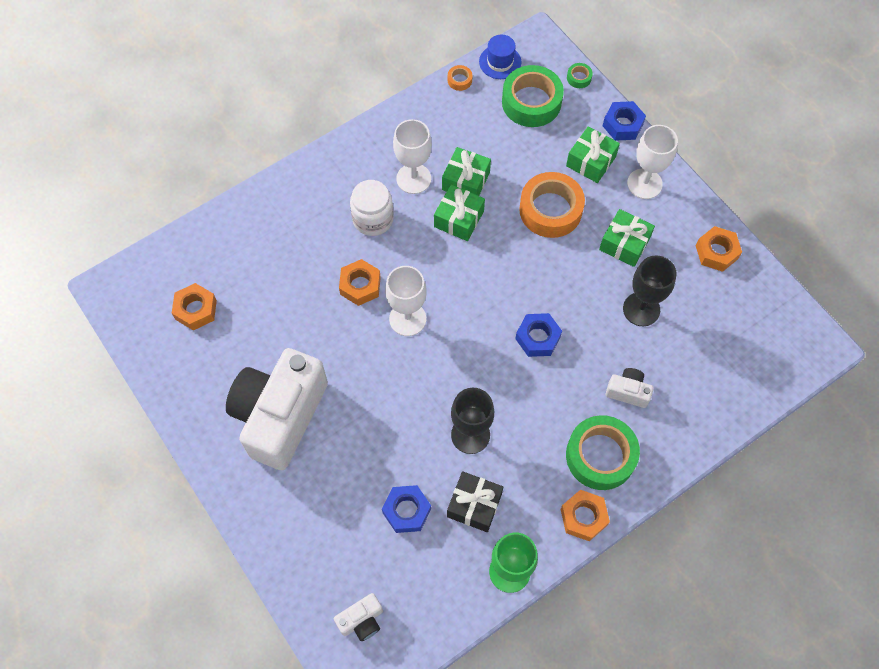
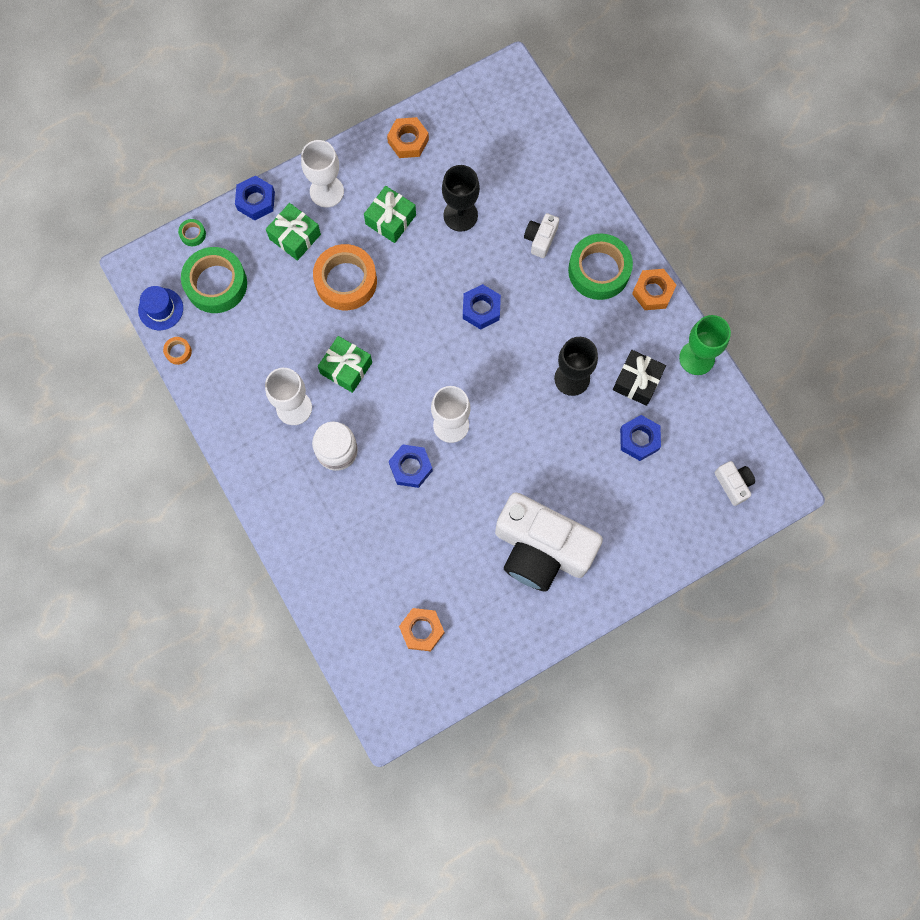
camera: 85 degrees left, 10 degrees up
orange nut [339,259,381,306] -> blue nut [389,444,433,488]
green gift [442,147,491,196] -> none

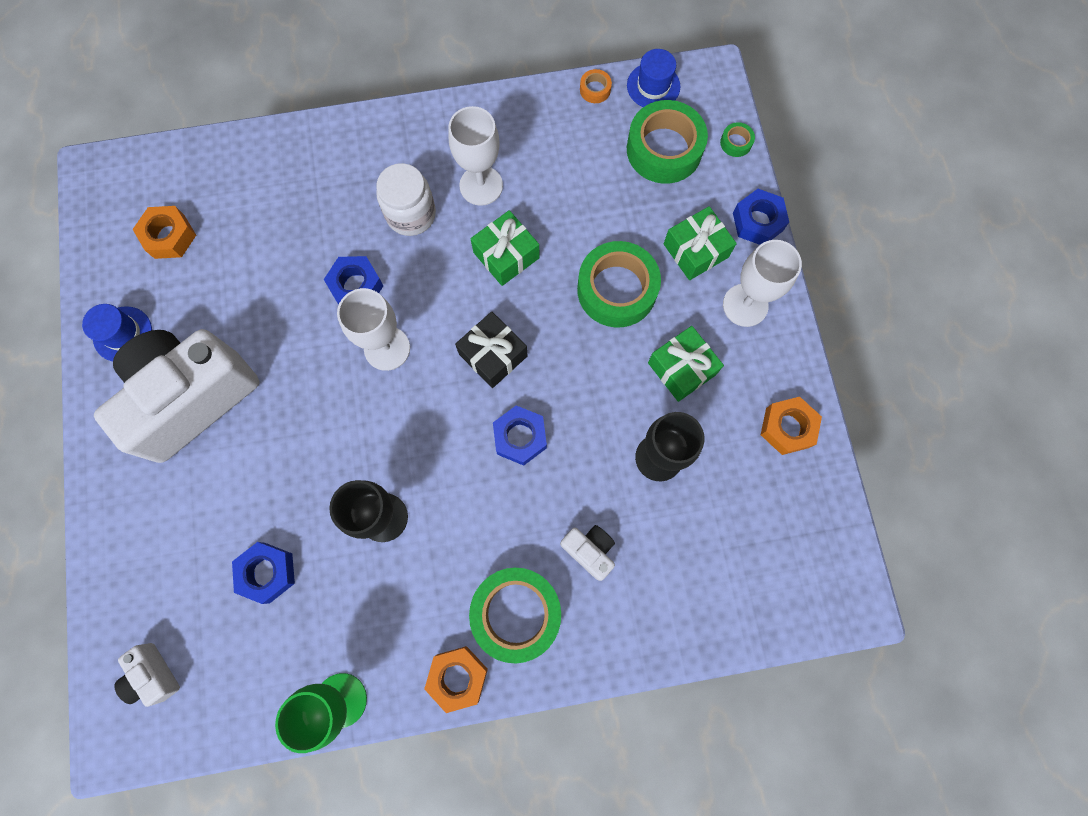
camera: 110 degrees right, 0 degrees up
orange tape [313,244,377,310] -> green tape [577,241,661,328]
black gift [613,350,666,406] -> black gift moved to [455,311,528,388]
white camera [715,461,755,506] -> white camera turned 60 degrees clockwise [114,643,180,707]
none -> blue hat [82,304,152,361]

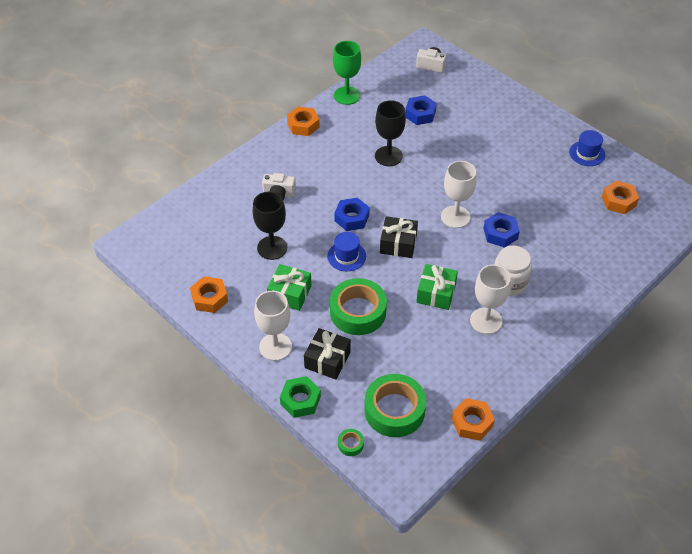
camera: 145 degrees right, 25 degrees down
white camera [94,329,259,463] -> none
green tape [469,568,561,663] -> none
orange tape [580,69,612,103] -> orange nut [452,398,495,441]
blue hat [627,49,681,107] -> blue hat moved to [327,232,366,272]
green gift [664,206,737,280] -> black gift [304,328,351,380]
blue nut [733,189,789,245] -> green nut [280,376,321,418]

